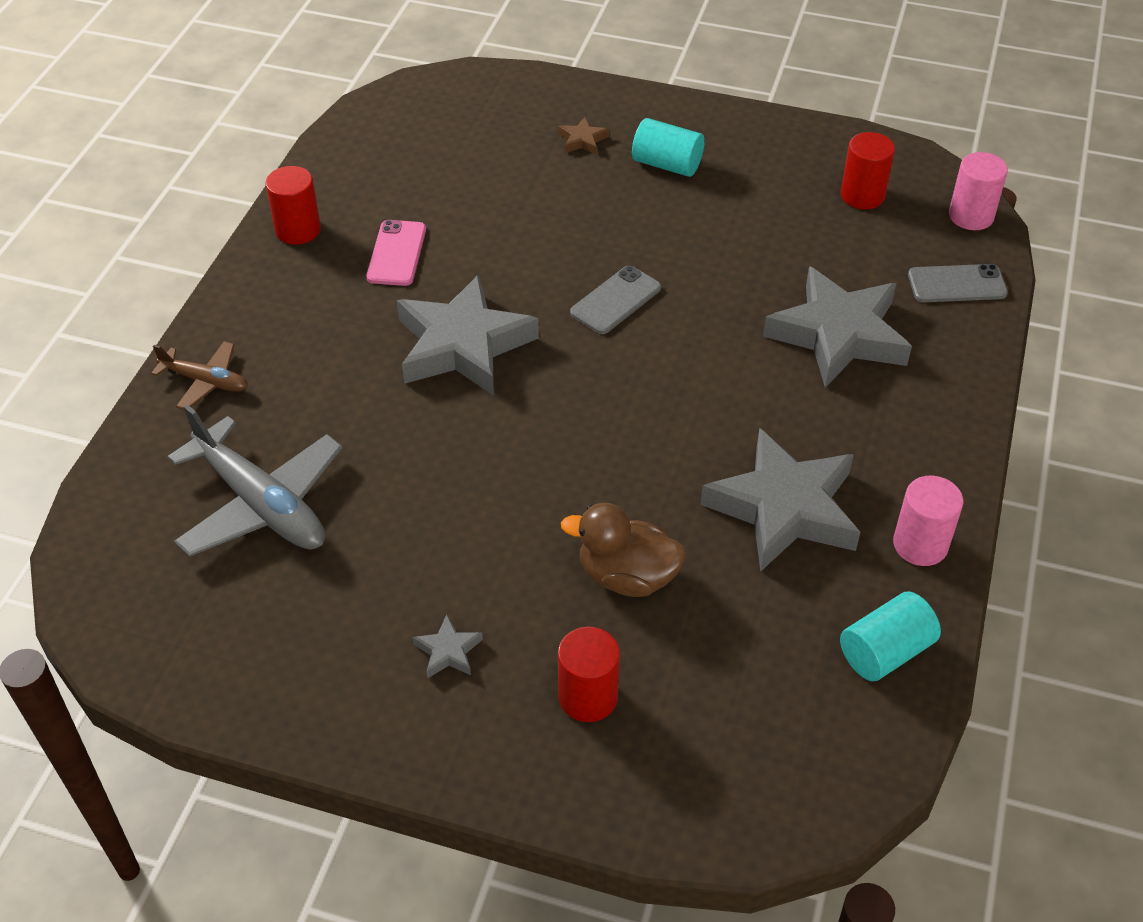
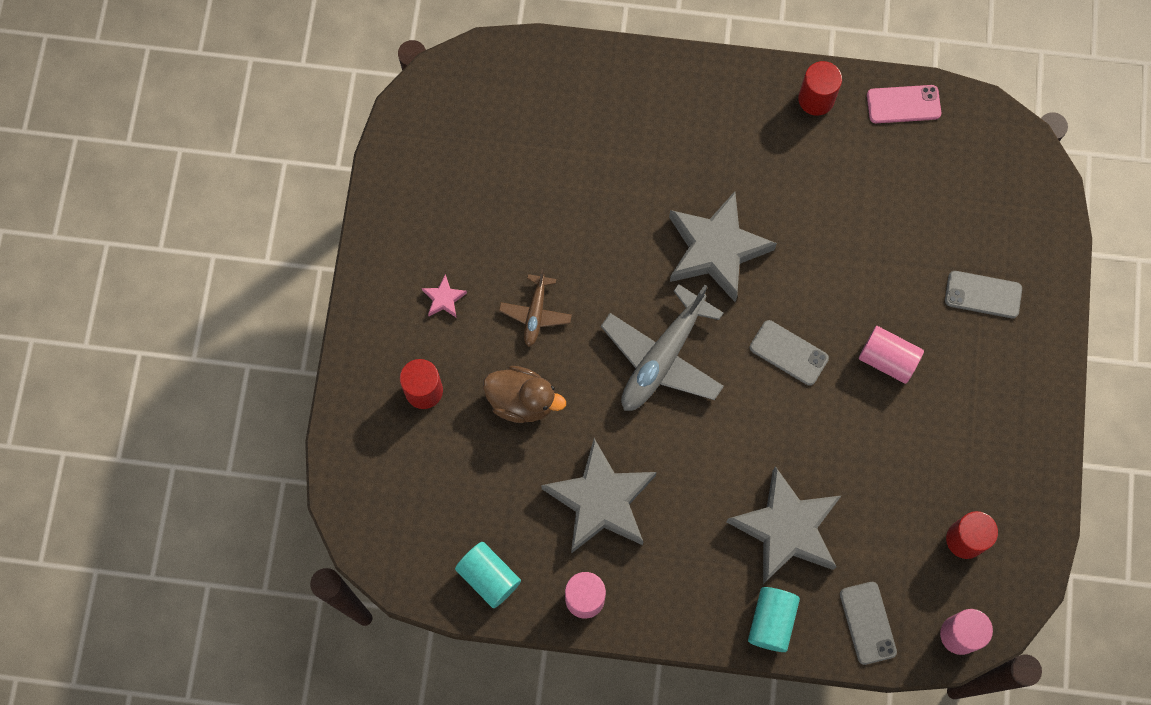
camera: 80 degrees right, 25 degrees up
brown plane [151,341,248,410] -> brown plane moved to [499,269,572,347]
grey plane [167,405,343,557] -> grey plane moved to [601,284,724,411]
pink phone [366,220,426,286] -> pink phone moved to [867,85,941,123]
grey star [413,614,483,678] -> pink star [422,274,467,317]
brown star [558,117,609,155] -> grey phone [945,271,1022,318]
brown duck [561,503,687,597] -> brown duck turned 105 degrees clockwise [483,366,566,423]
turquoise cylinder [632,118,705,177] -> turquoise cylinder moved to [748,587,800,652]
none -> pink cylinder [859,326,924,384]

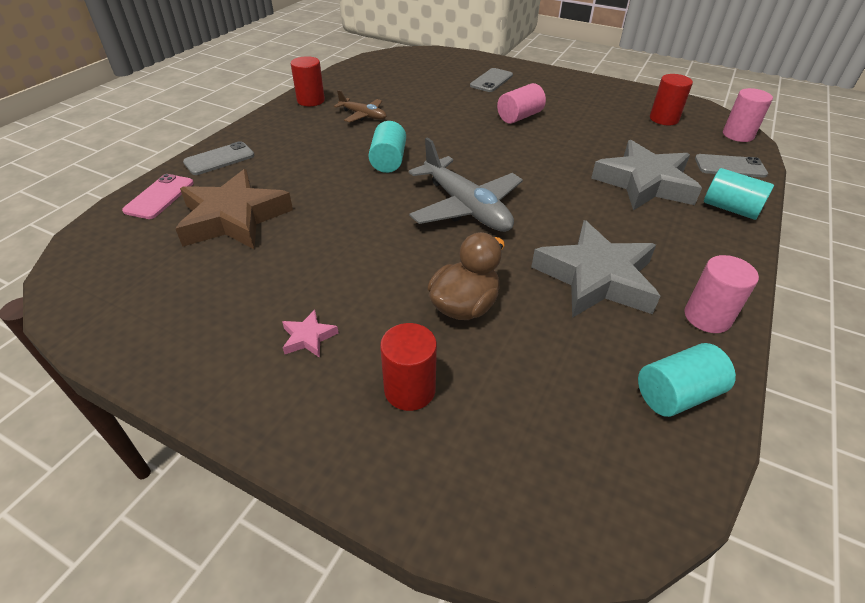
camera: 70 degrees left, 30 degrees down
brown plane [499,269,572,347] -> brown plane moved to [334,90,386,122]
grey star [669,191,777,302] -> turquoise cylinder [368,121,406,173]
grey phone [750,320,829,386] -> grey phone moved to [183,141,255,175]
pink phone [867,85,941,123] -> pink phone moved to [122,174,194,219]
none -> brown star [175,169,293,250]

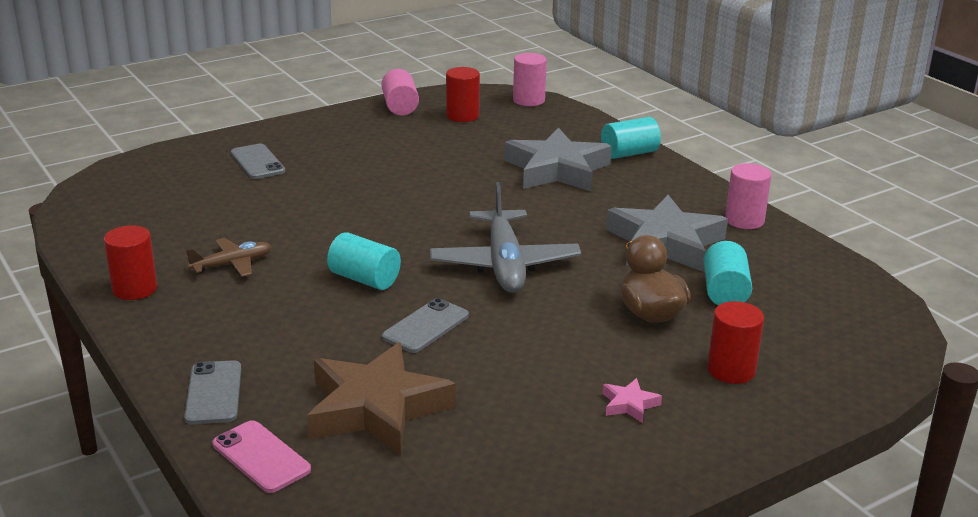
camera: 60 degrees left, 15 degrees down
grey plane [409,137,523,232] -> grey plane turned 90 degrees clockwise [430,182,581,293]
pink cylinder [497,83,546,124] -> pink cylinder moved to [381,69,419,116]
turquoise cylinder [638,343,736,417] -> turquoise cylinder moved to [704,241,752,305]
grey phone [695,154,768,177] -> grey phone moved to [382,298,469,353]

